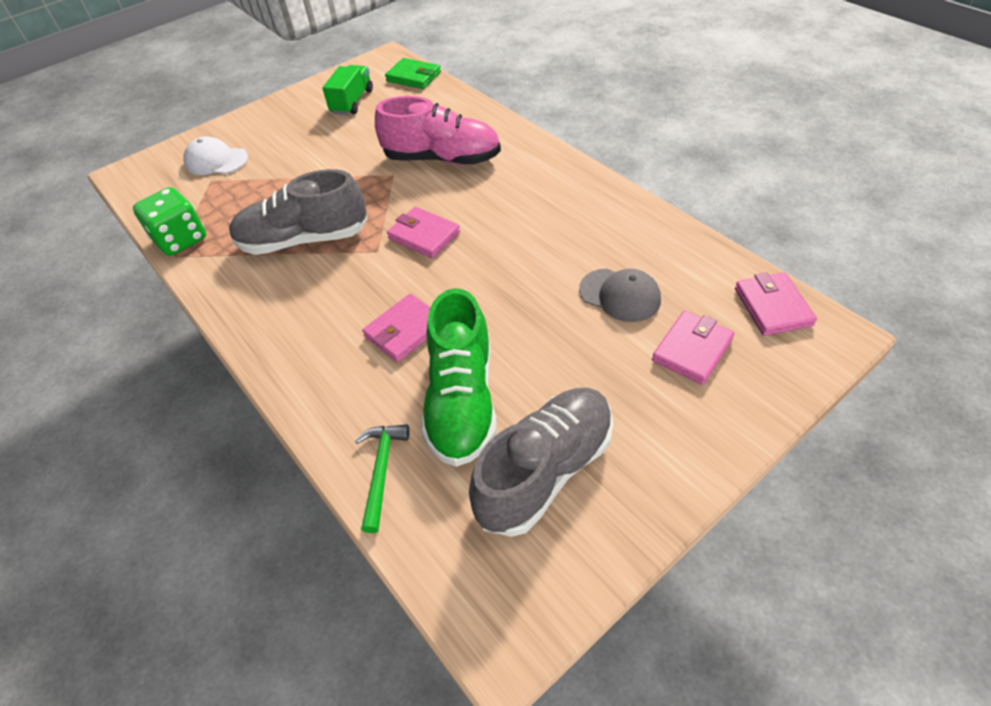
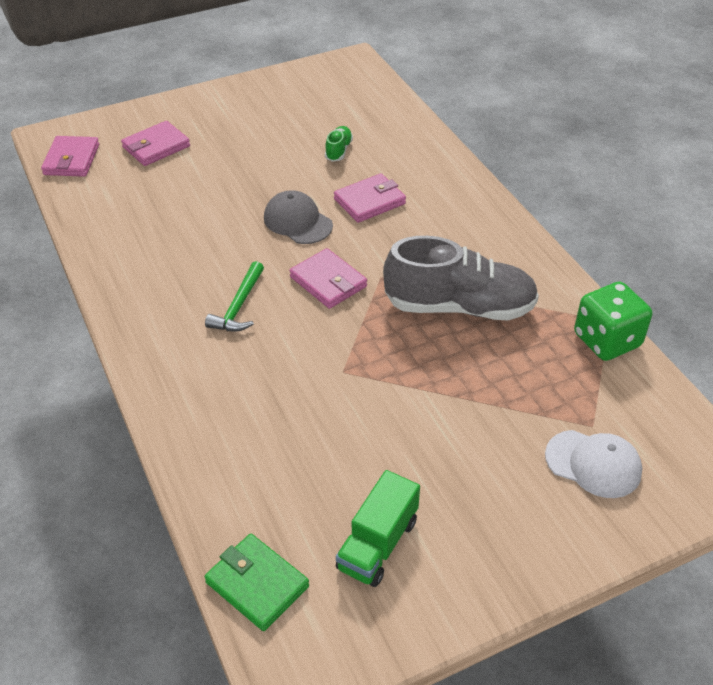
camera: 170 degrees left, 5 degrees down
green hammer [355,424,409,533] -> green hammer moved to [205,261,264,332]
pink shoe [375,96,501,165] -> none
green shoe [421,288,497,467] -> green shoe [325,126,353,162], size x0.42
grey shoe [469,388,613,537] -> none
grey cap [579,268,661,322] -> grey cap moved to [264,190,333,244]

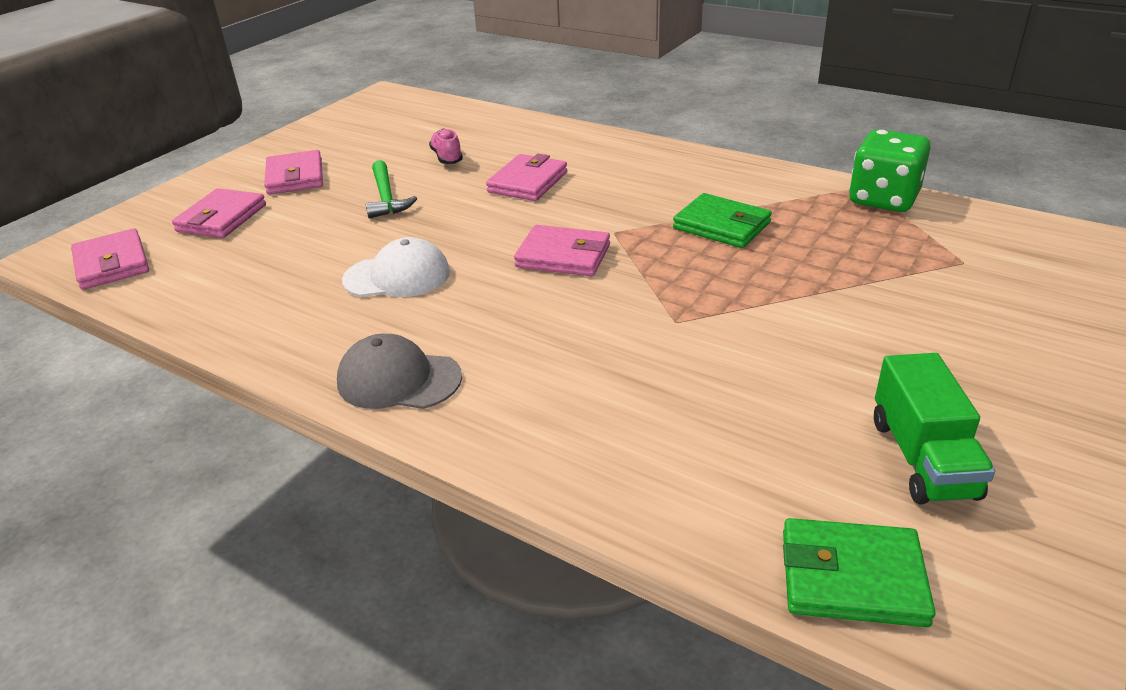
camera: 30 degrees left, 10 degrees down
green hammer [205,261,264,332] -> green hammer moved to [366,160,417,219]
grey cap [264,190,333,244] -> grey cap moved to [337,334,462,409]
green shoe [325,126,353,162] -> pink shoe [429,129,463,164]
grey shoe [383,236,539,321] -> green wallet [673,193,772,248]
white cap [545,430,642,498] -> white cap moved to [342,237,450,297]
none -> pink wallet [264,150,323,195]

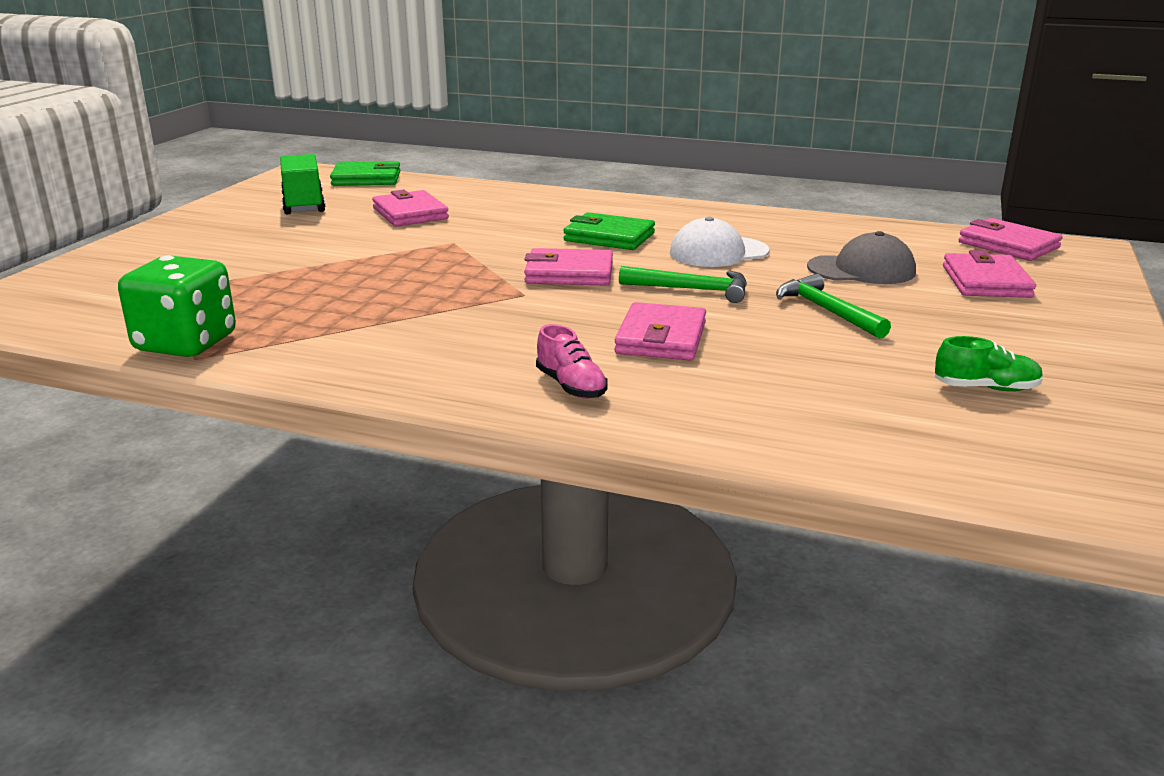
camera: 165 degrees right, 10 degrees down
pink wallet [264,150,323,195] -> pink wallet moved to [372,190,449,226]
grey cap [337,334,462,409] -> grey cap moved to [807,231,916,284]
pink shoe [429,129,463,164] -> pink shoe moved to [536,324,608,399]
green wallet [673,193,772,248] -> green wallet moved to [563,212,655,250]
none -> green hammer [619,266,747,303]
none -> green shoe [935,336,1043,391]

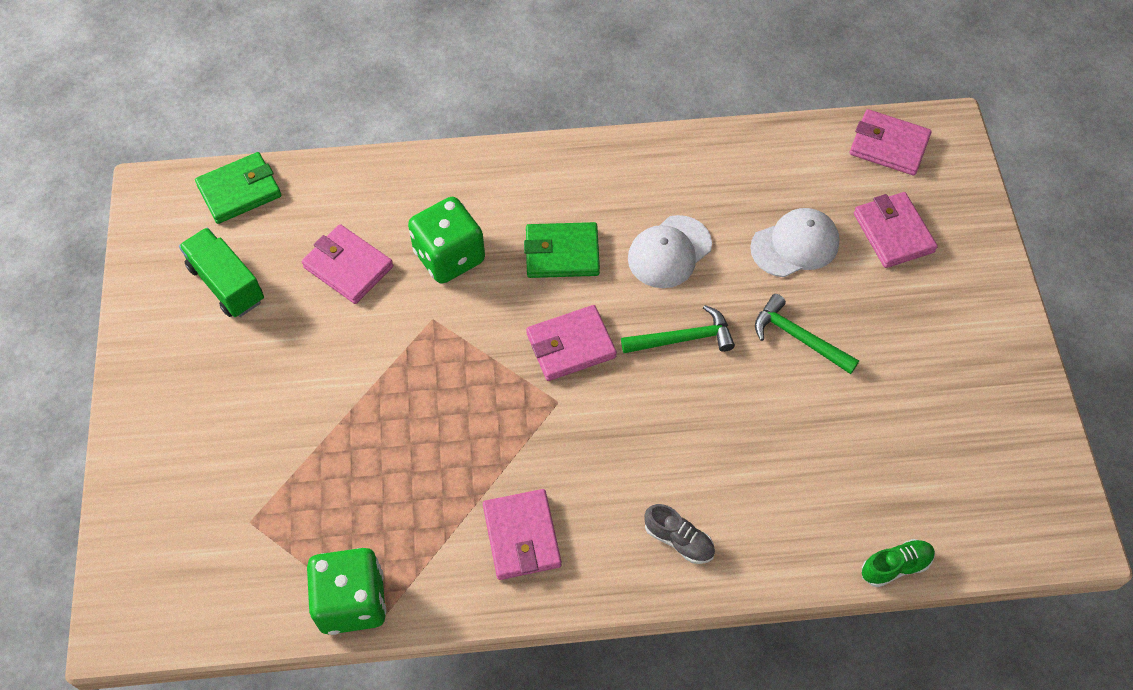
camera: 25 degrees left, 35 degrees up
pink shoe [536,324,608,399] -> grey shoe [644,504,715,564]
pink wallet [614,302,706,361] -> pink wallet moved to [483,489,561,580]
grey cap [807,231,916,284] -> white cap [750,208,840,277]
green shoe [935,336,1043,391] -> green shoe moved to [862,539,935,587]
none -> green dice [408,197,485,284]

